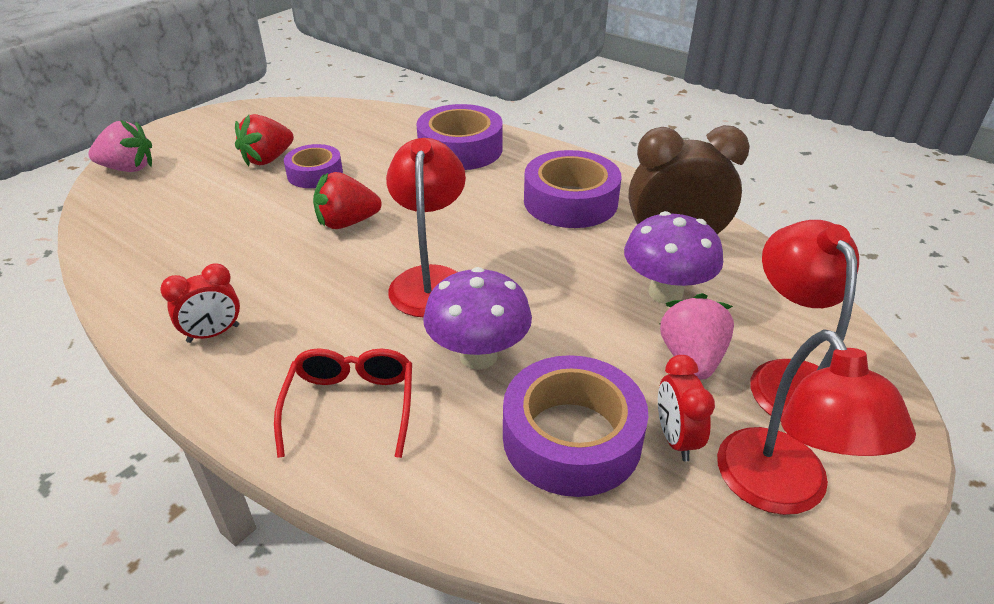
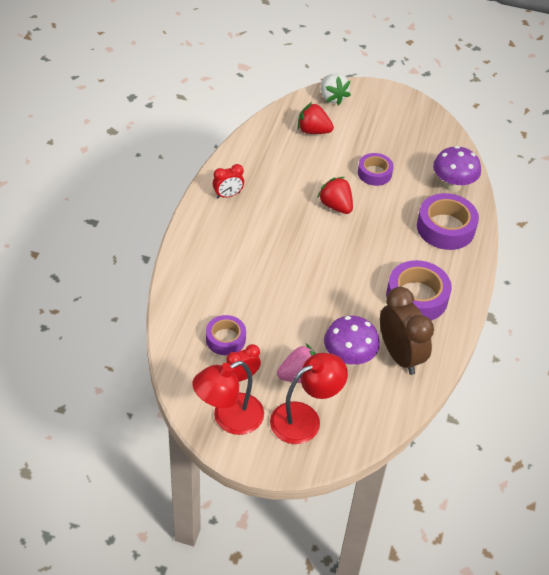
camera: 65 degrees right, 10 degrees up
pink strawberry [88,120,152,172] -> white strawberry [321,74,351,106]
red clock [160,264,240,343] -> red clock turned 60 degrees counterclockwise [213,164,244,198]
red strawberry [235,114,294,167] -> red strawberry moved to [298,102,334,134]
red glasses [274,348,412,458] -> none
red lamp [386,138,466,317] -> none
purple mushroom [423,267,532,370] -> purple mushroom moved to [433,146,481,192]
purple tape [503,355,648,497] -> purple tape [206,315,246,355], size x0.62

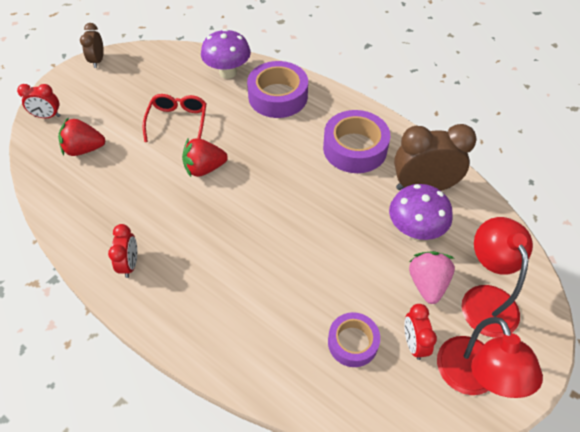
camera: 65 degrees left, 5 degrees up
red strawberry [298,102,334,134] -> red strawberry turned 45 degrees clockwise [58,117,106,156]
white strawberry [321,74,351,106] -> red clock [17,84,61,118]
purple tape [358,153,394,186] -> red glasses [143,94,207,142]
none -> brown clock [80,23,104,68]

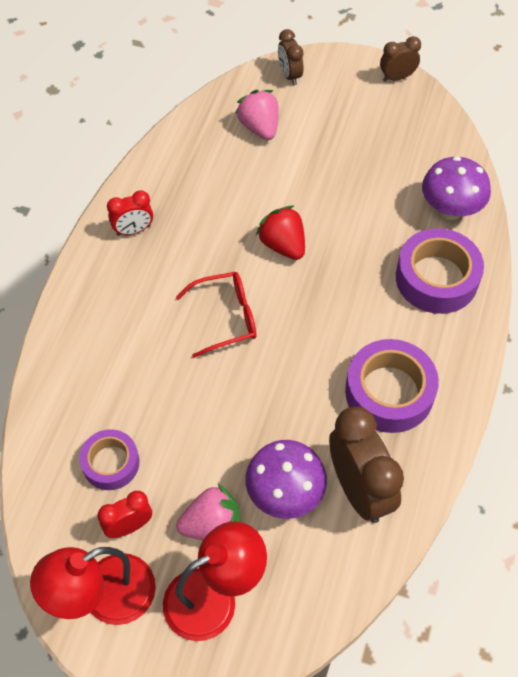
camera: 70 degrees right, 5 degrees up
red clock [17,84,61,118] -> brown clock [278,29,303,85]
red strawberry [58,117,106,156] -> pink strawberry [235,90,279,140]
red glasses [143,94,207,142] -> red glasses moved to [176,272,256,358]

